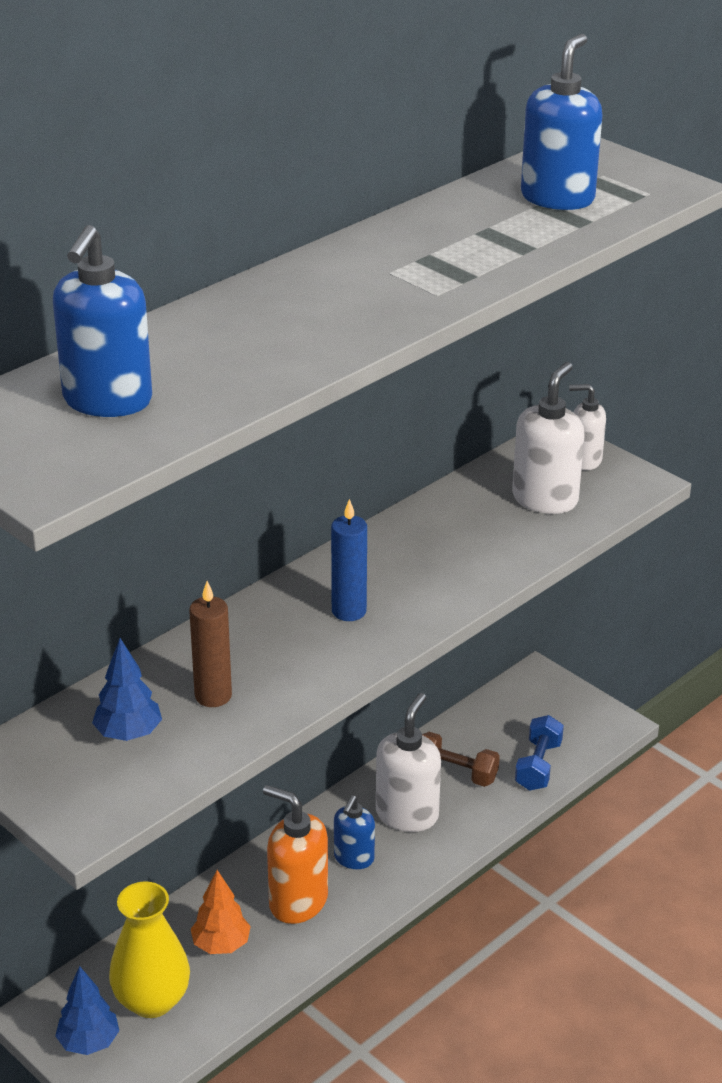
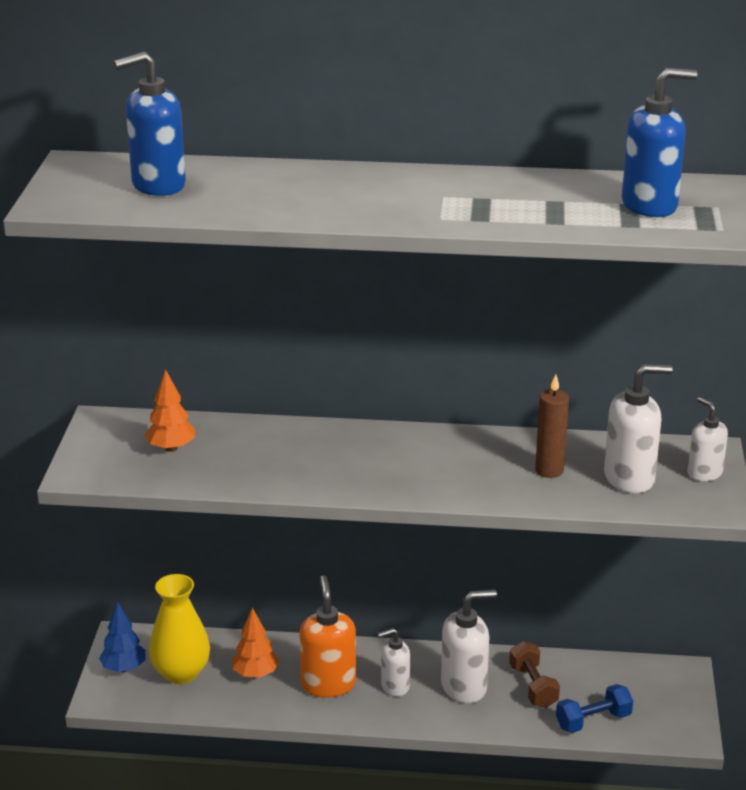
camera: 50 degrees right, 5 degrees down
blue tree [92,638,162,741] -> orange tree [144,369,195,452]
brown candle [189,581,232,707] -> brown candle moved to [535,374,569,478]
blue candle [331,499,367,621] -> none
blue soap dispenser [334,795,375,869] -> white soap dispenser [377,628,410,696]

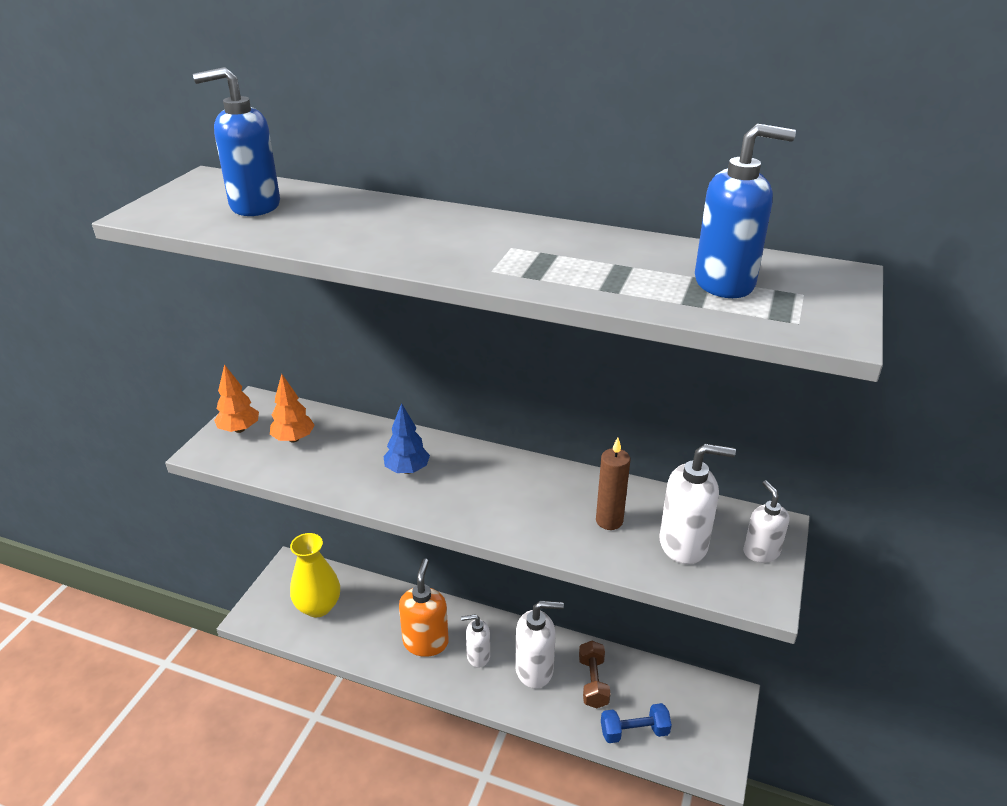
camera: 15 degrees right, 5 degrees up
blue tree [99,602,146,672] -> blue tree moved to [383,403,430,474]
orange tree [232,607,279,678] -> orange tree moved to [214,364,259,433]

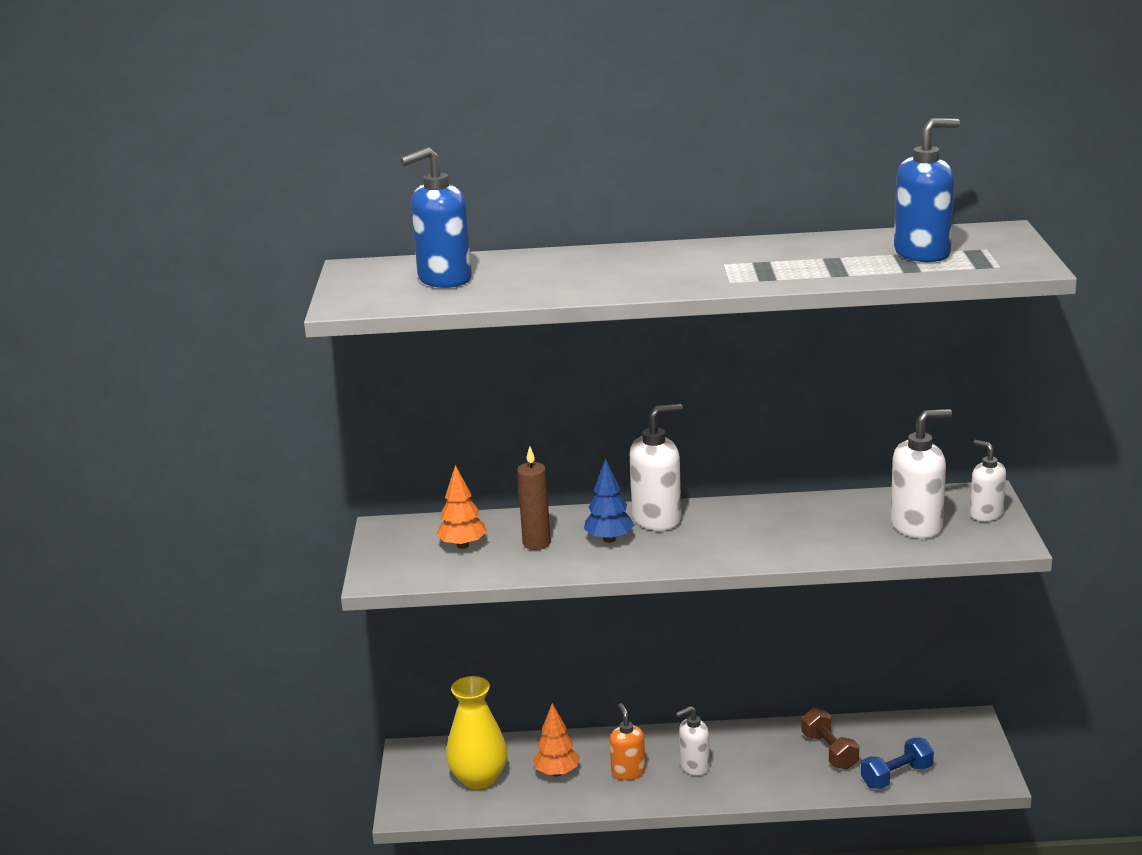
camera: 20 degrees left, 10 degrees down
orange tree [214,364,259,433] -> orange tree moved to [533,703,580,776]
orange soap dispenser [399,558,449,657] -> orange soap dispenser [610,703,646,780], size x0.63
white soap dispenser [515,601,564,689] -> white soap dispenser moved to [630,404,683,531]
brown candle [596,438,630,530] -> brown candle moved to [517,446,551,550]

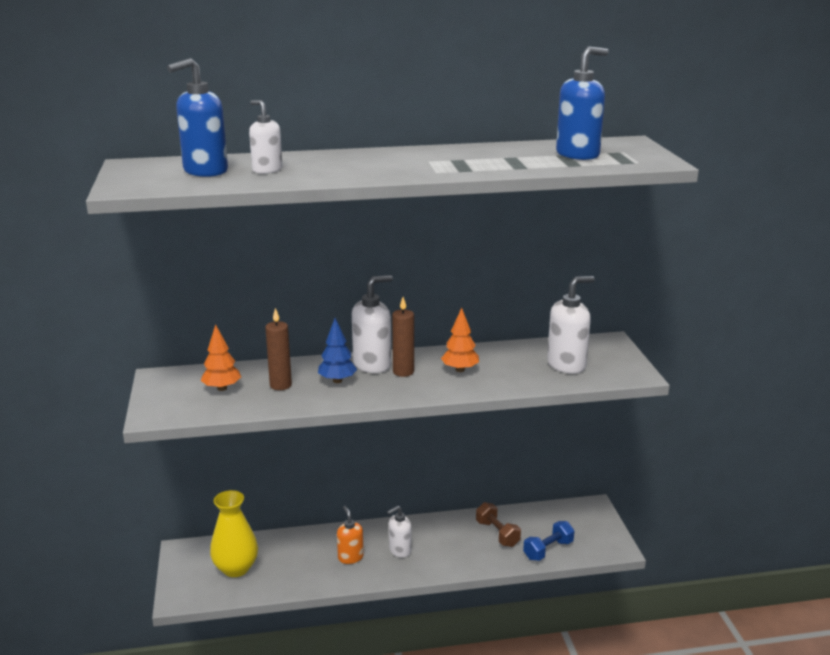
camera: 10 degrees left, 0 degrees up
orange tree [533,703,580,776] -> orange tree moved to [441,308,479,372]
white soap dispenser [970,440,1006,521] -> white soap dispenser moved to [249,100,282,174]
none -> brown candle [392,297,414,377]

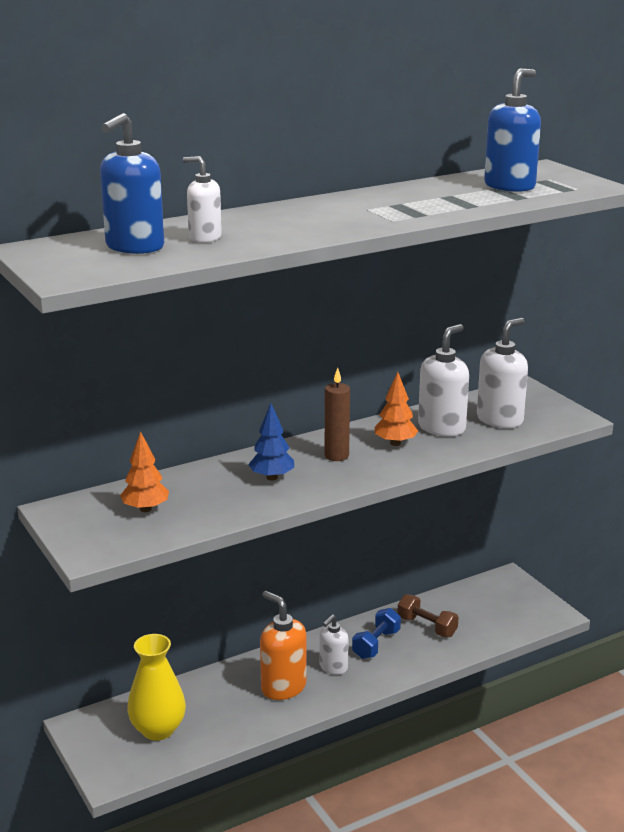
camera: 20 degrees left, 0 degrees up
brown candle [265,308,292,390] -> none
orange soap dispenser [337,506,364,564] -> orange soap dispenser [260,591,307,700], size x1.59
white soap dispenser [352,275,393,373] -> white soap dispenser moved to [418,324,469,436]
blue dumbbell [523,521,575,561] -> blue dumbbell moved to [352,608,401,659]

